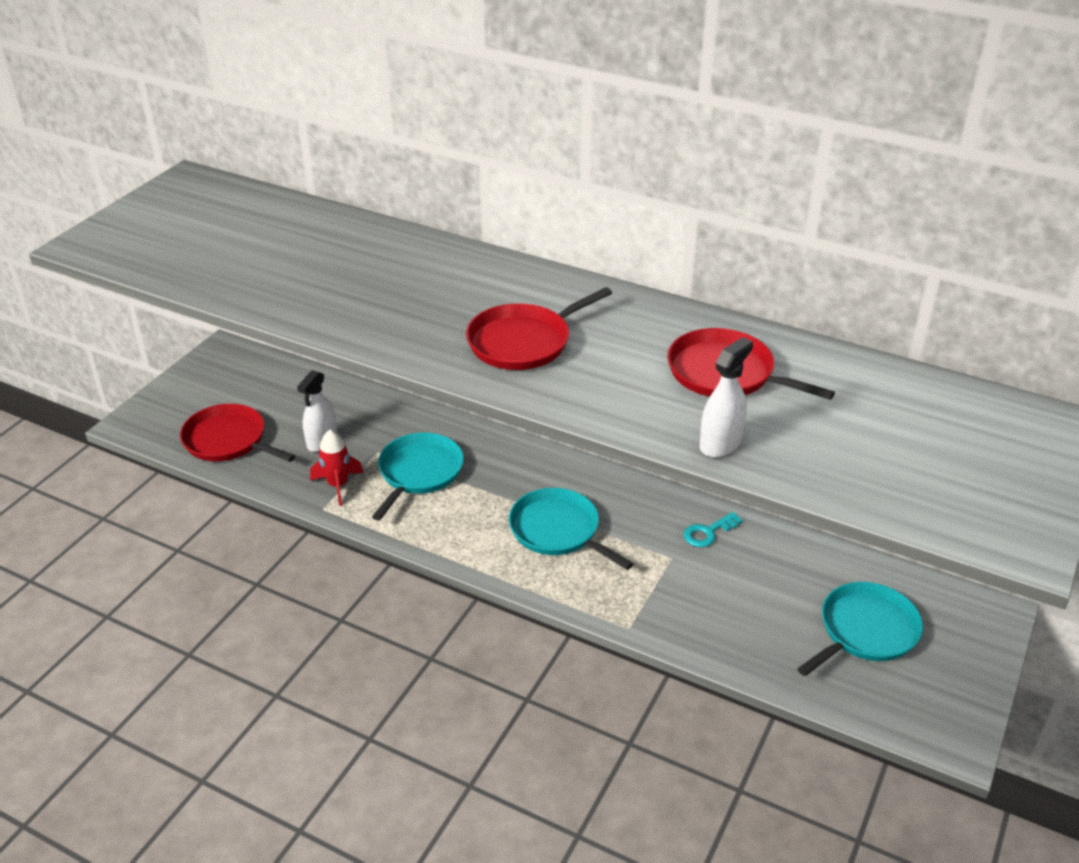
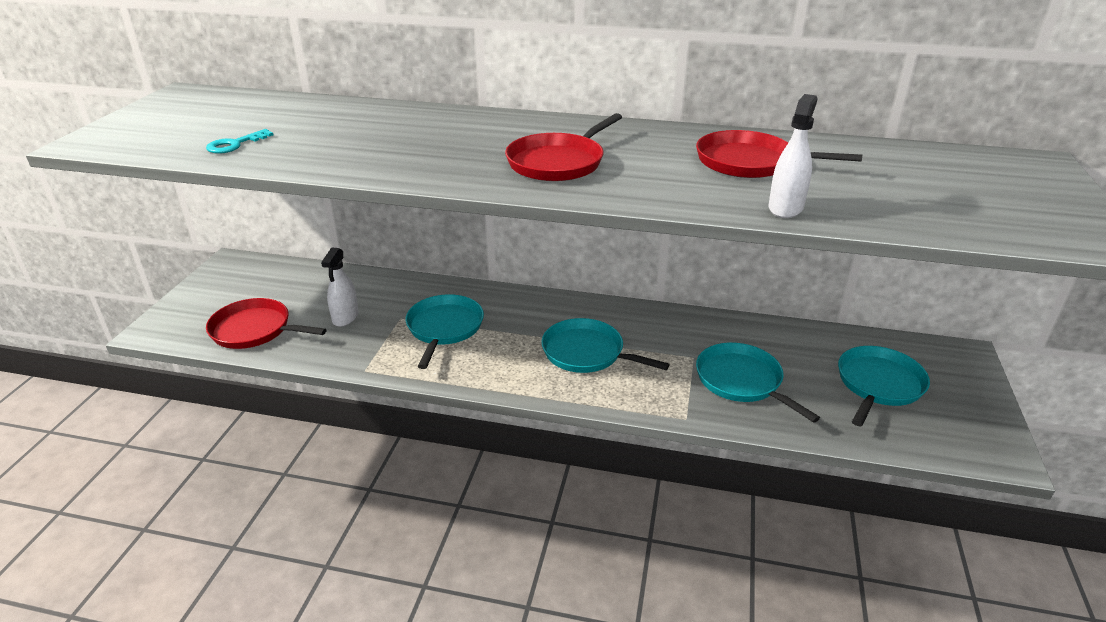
camera: 15 degrees left, 5 degrees down
red rocket [310,430,364,506] -> none
turquoise key [684,512,743,547] -> turquoise key moved to [206,129,274,154]
none -> turquoise pan [696,342,820,423]

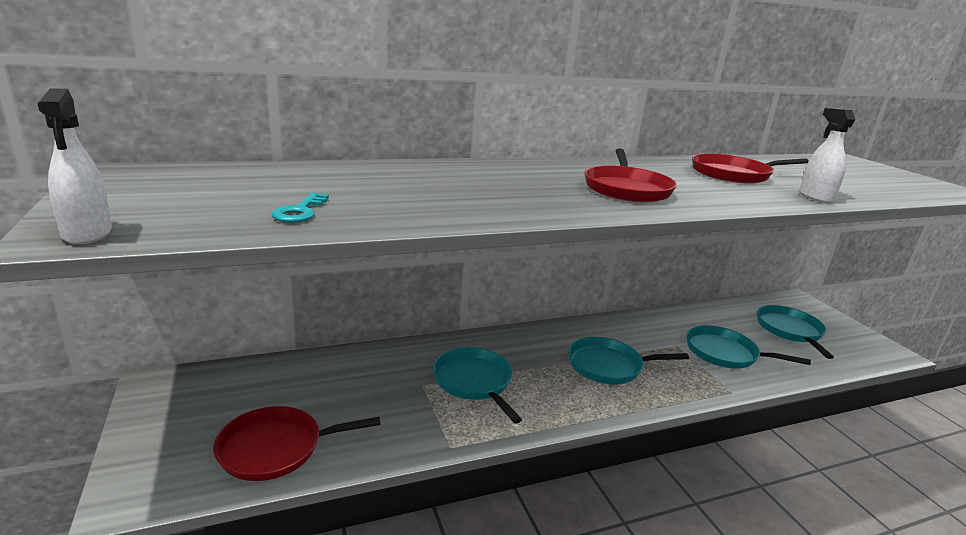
camera: 35 degrees left, 10 degrees down
white spray bottle [321,247,358,327] -> white spray bottle moved to [38,88,112,245]

